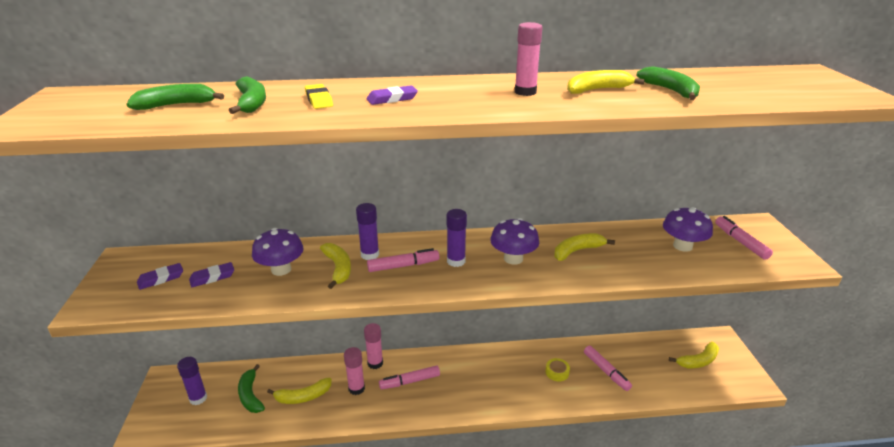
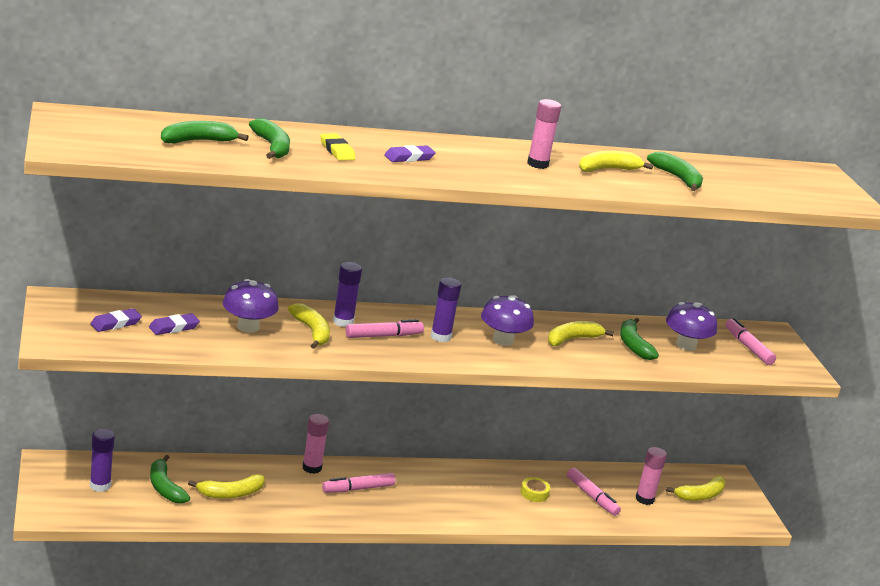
camera: 10 degrees left, 5 degrees down
pink glue stick [344,347,365,395] -> pink glue stick moved to [636,447,667,505]
none -> green banana [620,318,659,360]

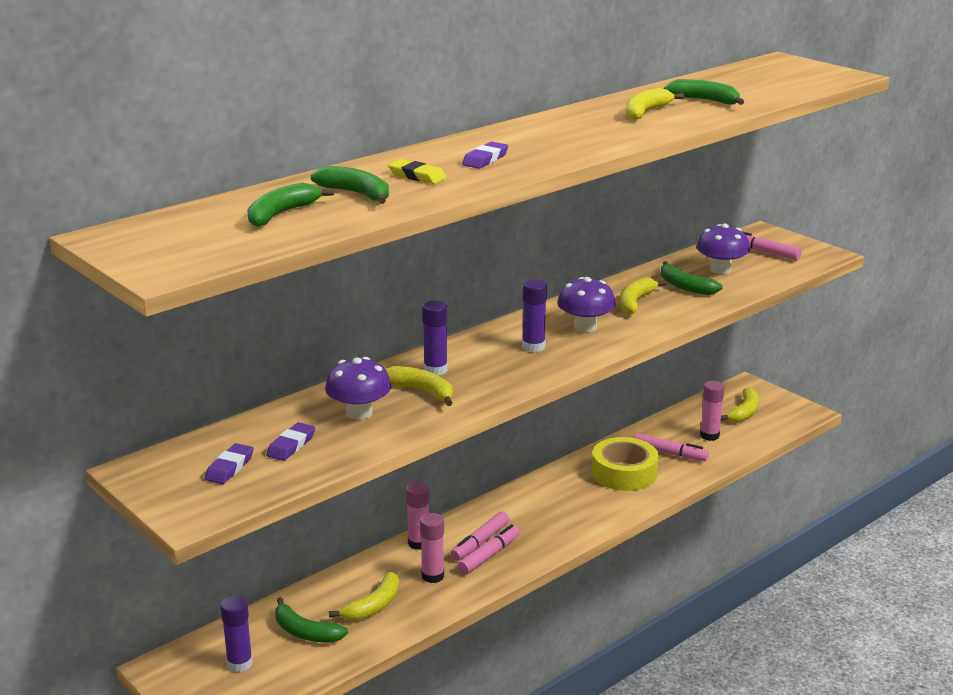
camera: 25 degrees left, 0 degrees up
pink marker [346,319,424,338] -> pink marker moved to [458,524,520,575]
yellow tape [521,477,550,502] -> yellow tape [592,437,659,491], size x2.19
pink glue stick [527,99,561,169] -> pink glue stick moved to [420,513,444,583]

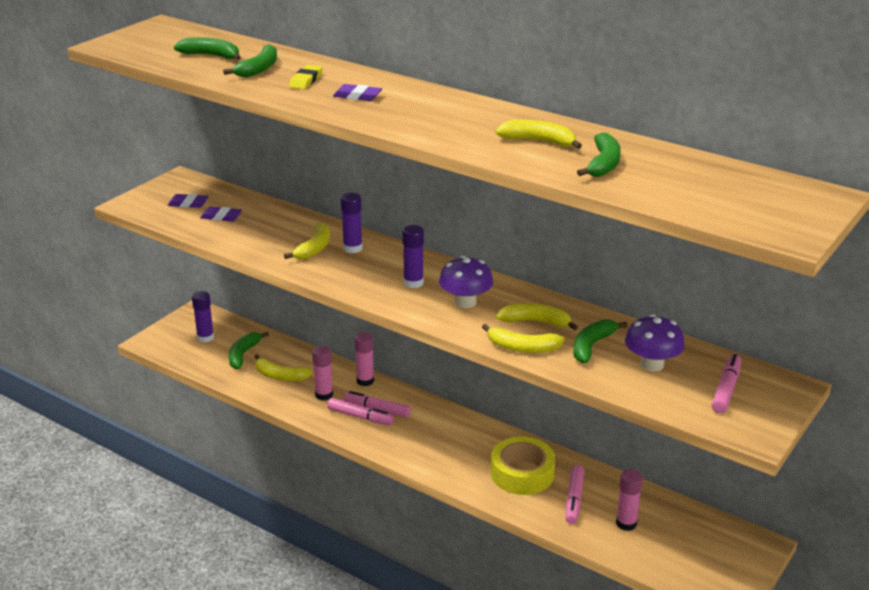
camera: 75 degrees right, 5 degrees up
purple mushroom [325,357,391,420] -> none
yellow banana [721,387,759,422] -> yellow banana moved to [482,324,565,353]

